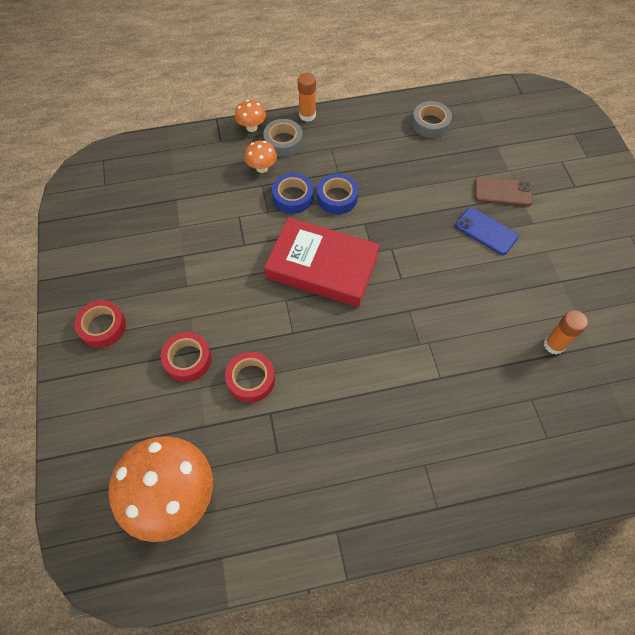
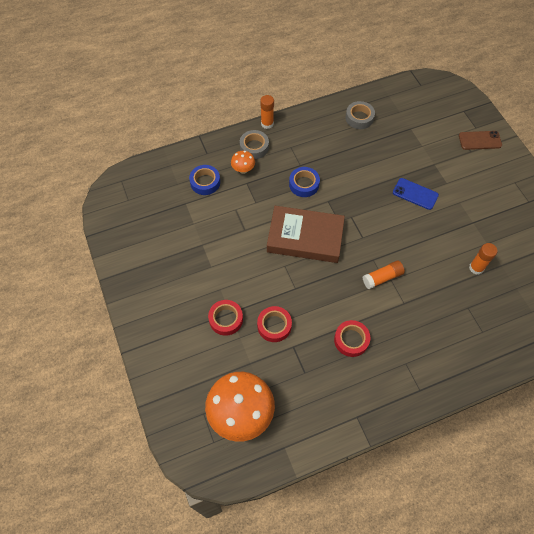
camera: 10 degrees left, 0 degrees up
red tape [74,300,126,348] -> red tape moved to [334,320,370,357]
orange mushroom [235,100,266,132] -> none
red book [264,217,380,307] -> brown book [267,206,345,263]
blue tape [272,173,313,214] -> blue tape moved to [189,165,220,195]
brown phone [475,177,533,206] -> brown phone moved to [459,131,502,150]
none -> orange glue stick [363,261,405,289]

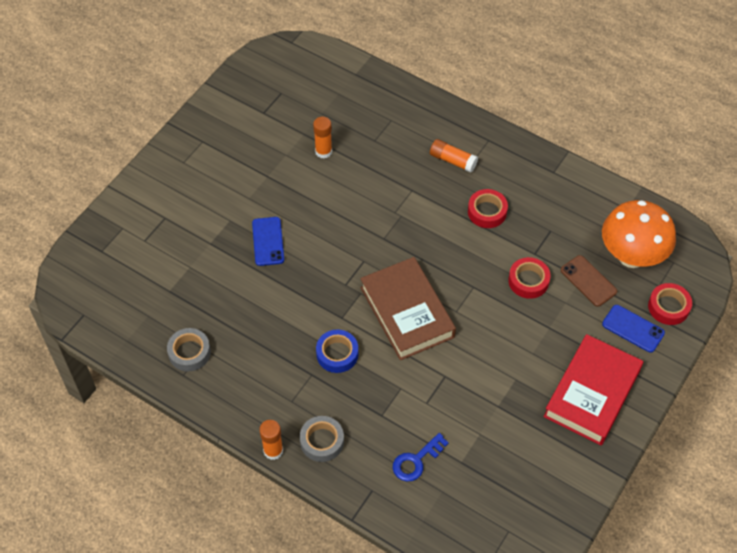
camera: 125 degrees left, 5 degrees down
blue tape [189,165,220,195] -> blue key [393,433,449,481]
red tape [208,300,243,336] -> red tape moved to [648,283,692,325]
orange mushroom [231,151,255,174] -> none
orange glue stick [363,261,405,289] -> orange glue stick moved to [430,139,478,173]
brown phone [459,131,502,150] -> brown phone moved to [561,255,617,307]
none -> red book [543,334,643,445]
none -> blue phone [602,305,665,353]

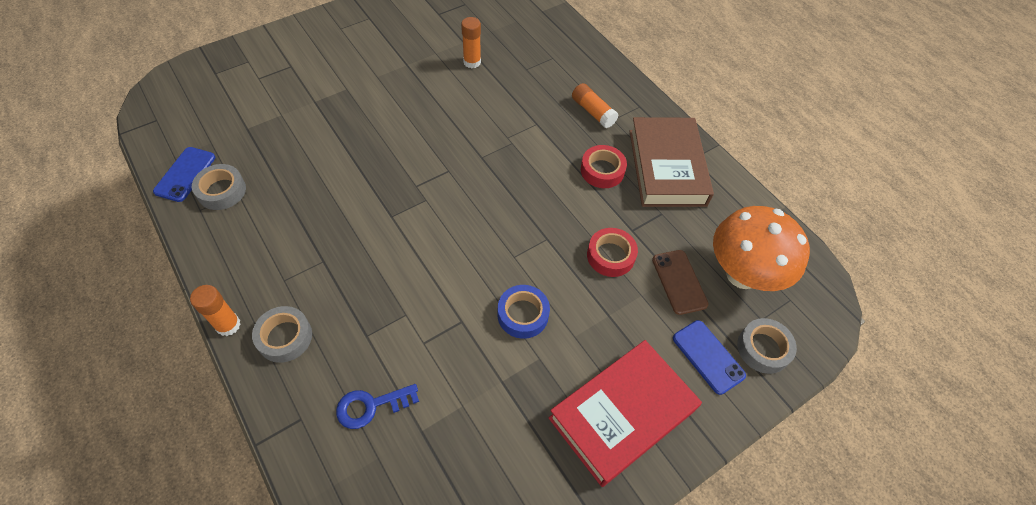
camera: 20 degrees right, 0 degrees up
blue phone [252,217,284,266] -> blue phone moved to [153,147,215,202]
blue tape [316,330,358,373] -> blue tape moved to [498,285,550,339]
brown book [360,257,456,360] -> brown book moved to [629,117,714,207]
red tape [648,283,692,325] -> grey tape [737,318,797,374]

